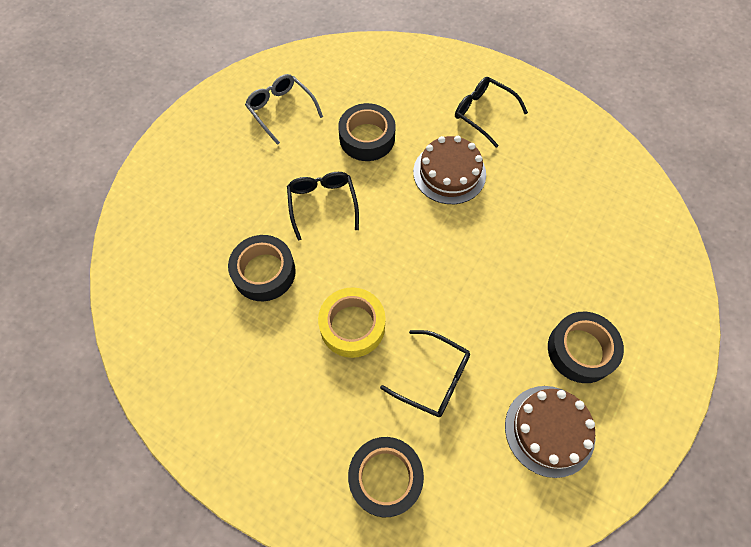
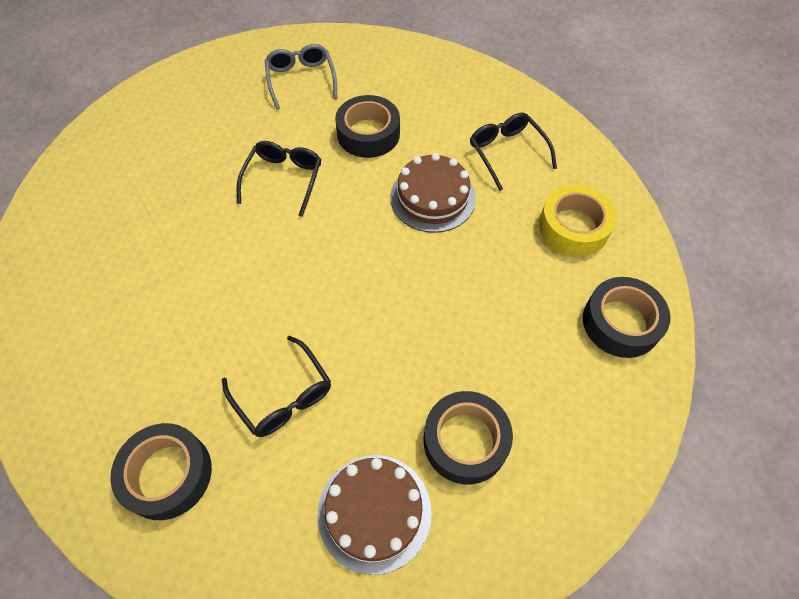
camera: 25 degrees right, 5 degrees down
black tape [228,235,296,301] -> black tape moved to [583,277,671,358]
yellow tape [318,287,386,358] -> yellow tape moved to [539,185,617,256]

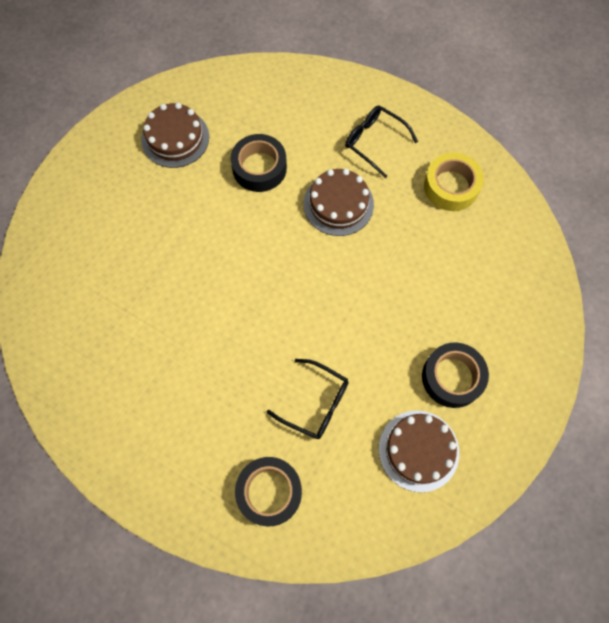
camera: 25 degrees left, 10 degrees up
black glasses [237,141,322,217] -> none
grey glasses [265,44,337,109] -> brown cake [141,103,209,168]
black tape [583,277,671,358] -> none

